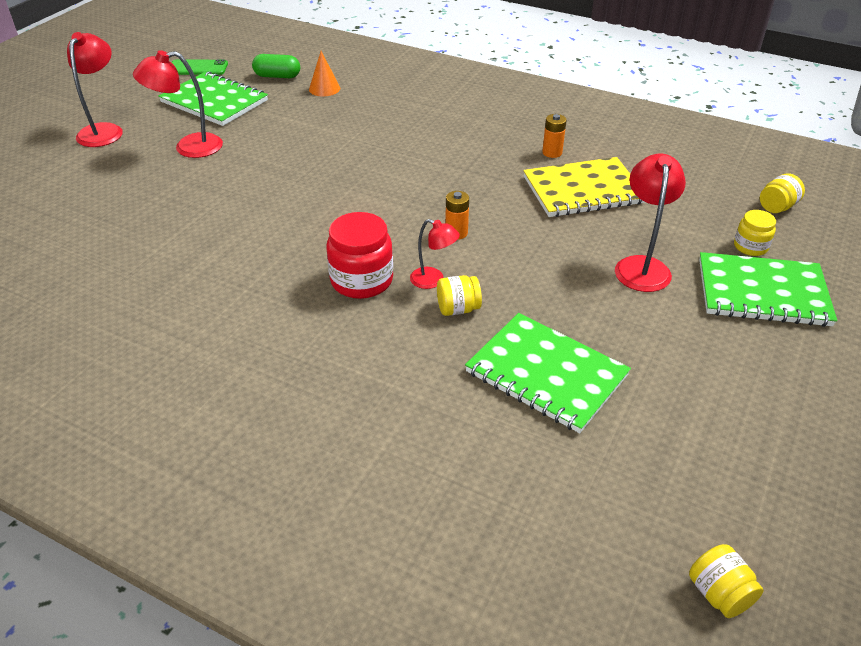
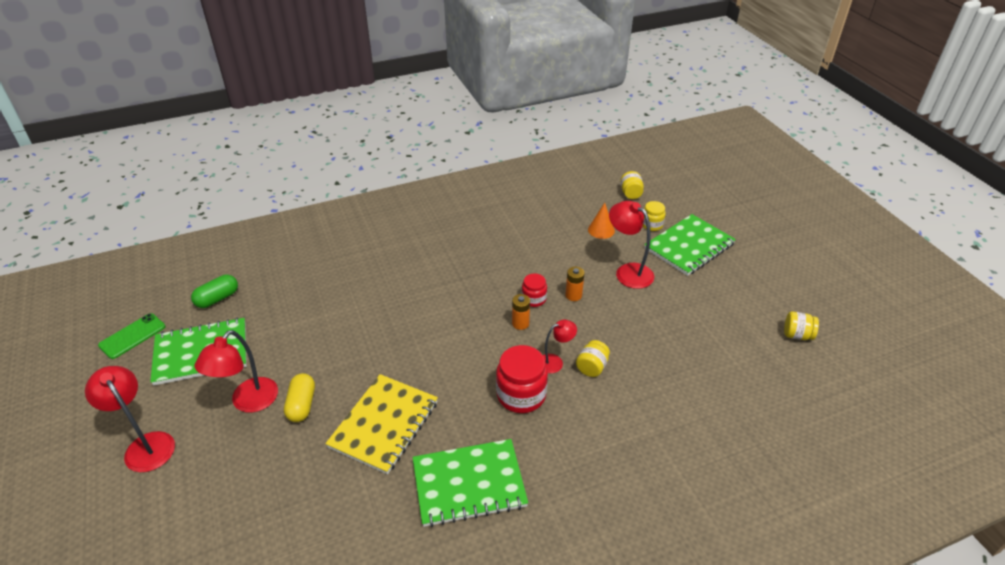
camera: 50 degrees left, 0 degrees up
orange cone [309,51,340,96] -> orange cone moved to [588,203,615,239]
green notebook [465,313,631,433] -> green notebook moved to [413,439,528,527]
yellow notebook [523,157,646,217] -> yellow notebook moved to [325,374,438,474]
orange battery [542,114,567,158] -> orange battery moved to [565,267,585,301]
yellow jar [689,544,764,618] -> yellow jar moved to [784,311,819,340]
none -> yellow capsule [284,373,315,422]
none -> red jar [522,273,547,307]

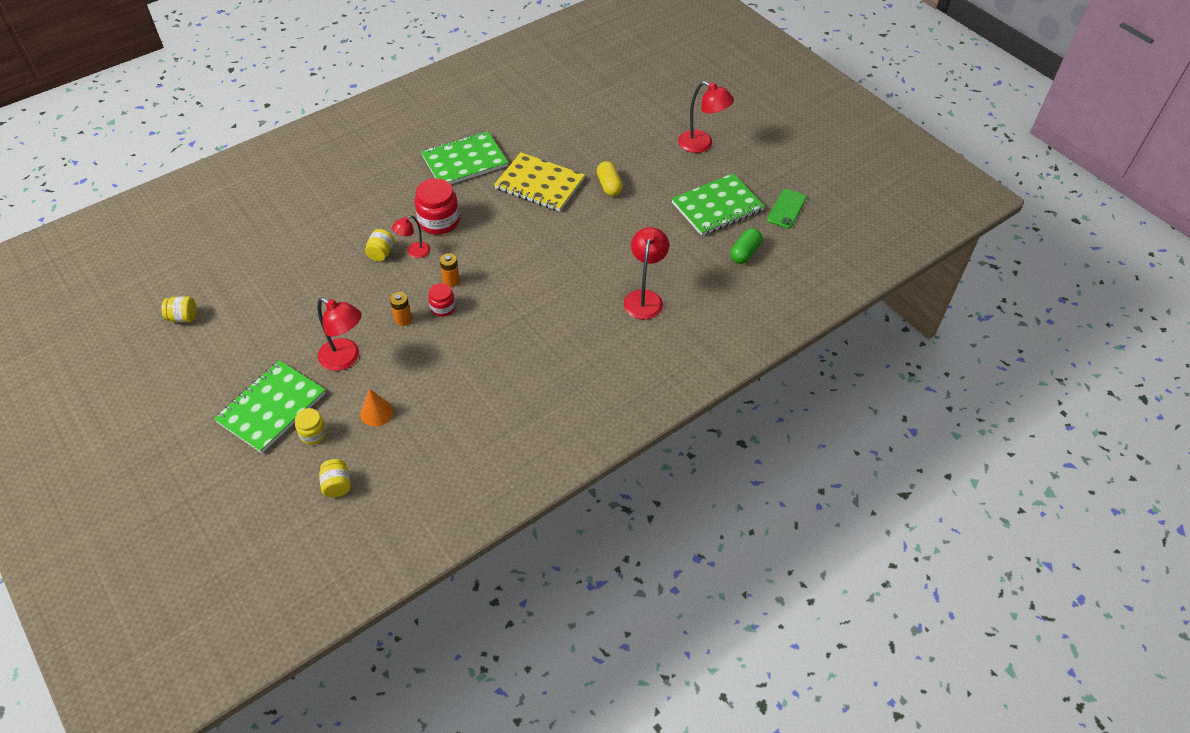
camera: 165 degrees right, 10 degrees up
red lamp [195,330,278,413] -> red lamp moved to [624,227,669,320]
yellow notebook [325,374,438,474] -> yellow notebook turned 75 degrees counterclockwise [494,152,585,212]

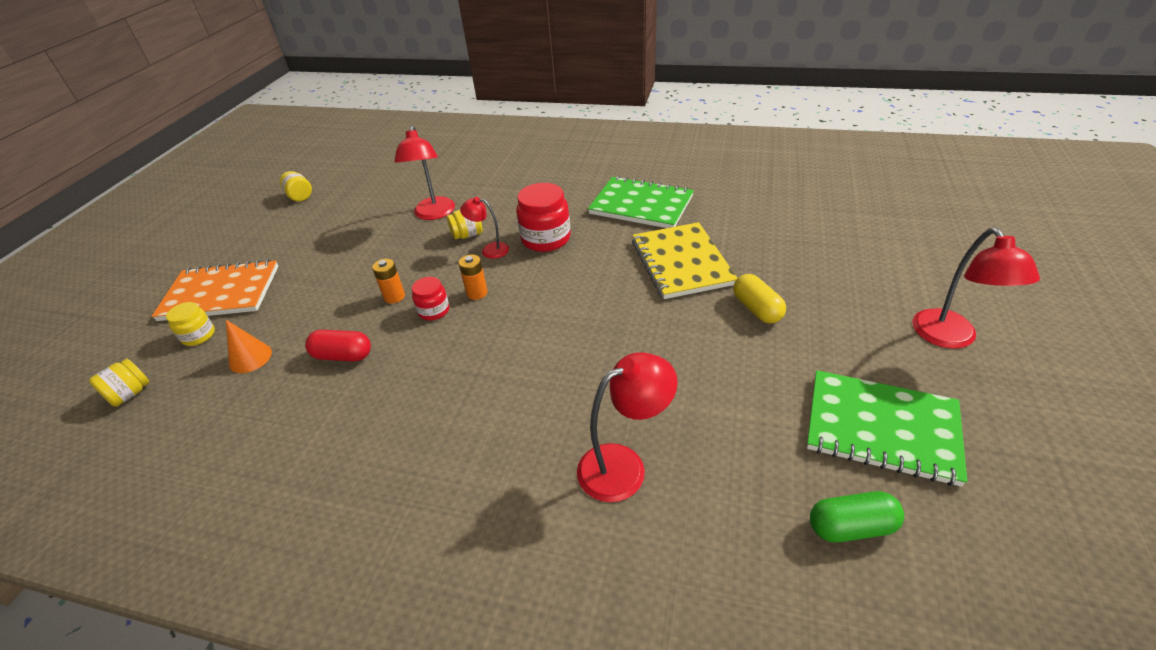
camera: 55 degrees right, 10 degrees down
green notebook [214,360,326,453] -> orange notebook [151,260,279,321]
red lamp [317,297,362,371] -> red lamp moved to [394,126,455,220]
yellow capsule [597,161,623,196] -> yellow capsule turned 60 degrees counterclockwise [733,274,786,323]
green phone [767,189,807,229] -> none
none -> red capsule [305,330,371,362]

